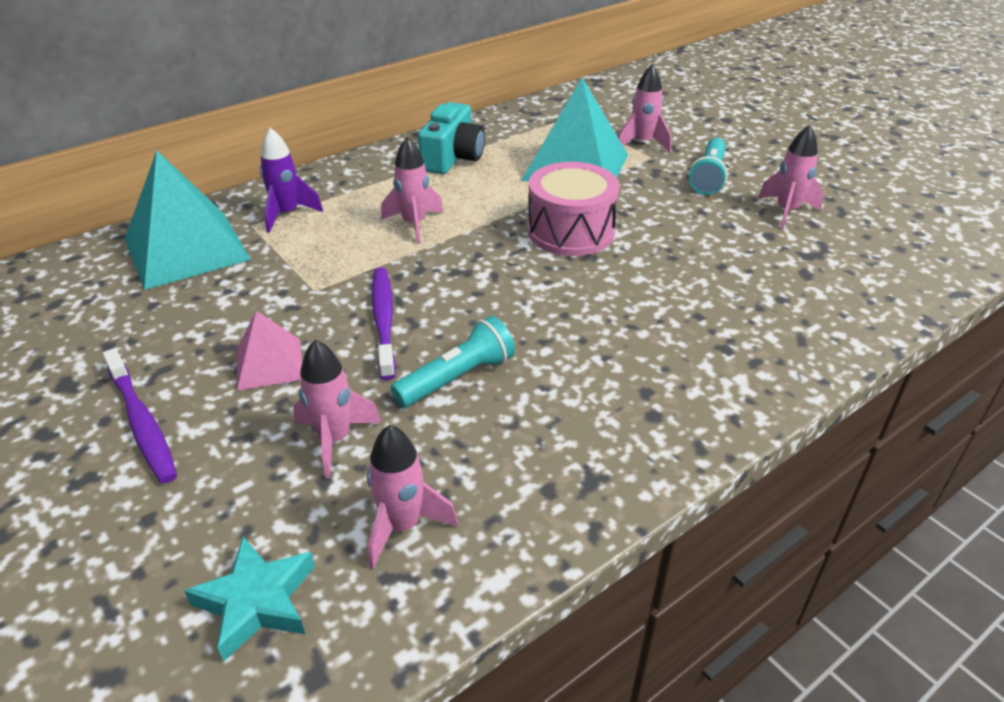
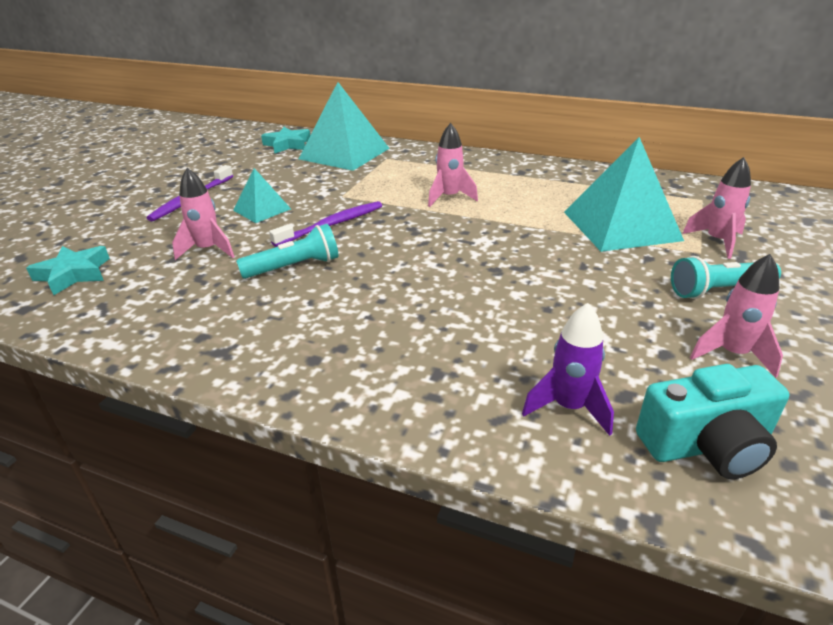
camera: 60 degrees right, 5 degrees down
pink pyramid [237,311,302,391] -> turquoise pyramid [233,168,291,223]
purple rocket [260,128,323,233] -> purple rocket moved to [522,303,614,436]
pink rocket [367,425,458,569] -> none
turquoise flashlight [391,316,515,407] -> turquoise flashlight turned 45 degrees counterclockwise [236,224,339,279]
turquoise camera [418,102,485,174] -> turquoise camera moved to [636,364,789,479]
pink drum [528,162,620,256] -> none
none -> turquoise star [261,127,310,154]

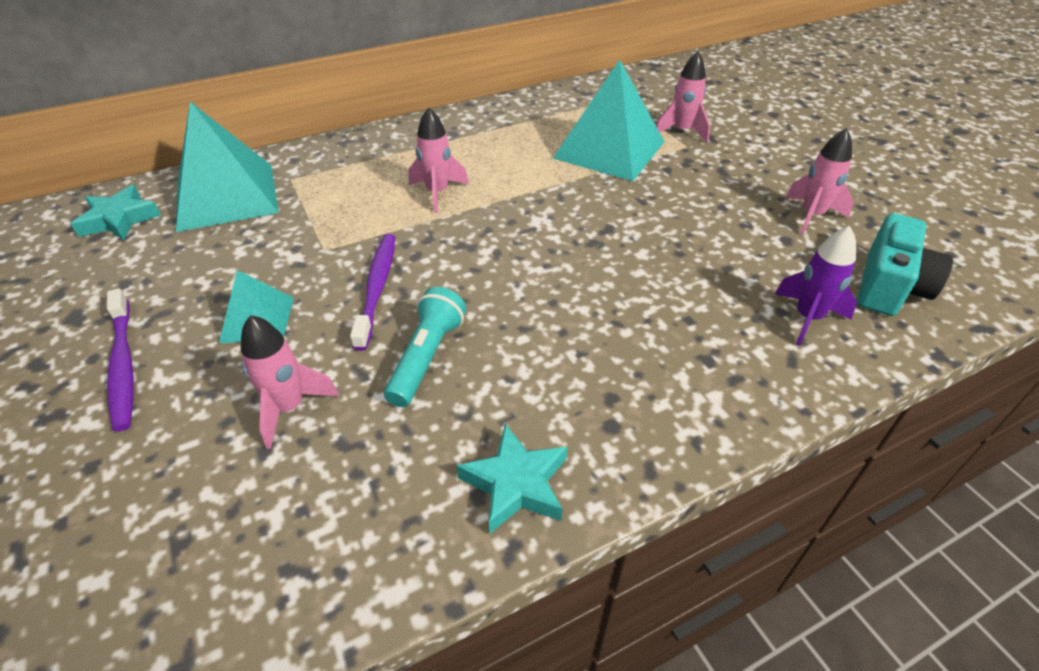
camera: 50 degrees left, 10 degrees up
turquoise star [26,246,110,295] -> turquoise star moved to [456,424,567,534]
turquoise flashlight [671,256,781,299] -> none

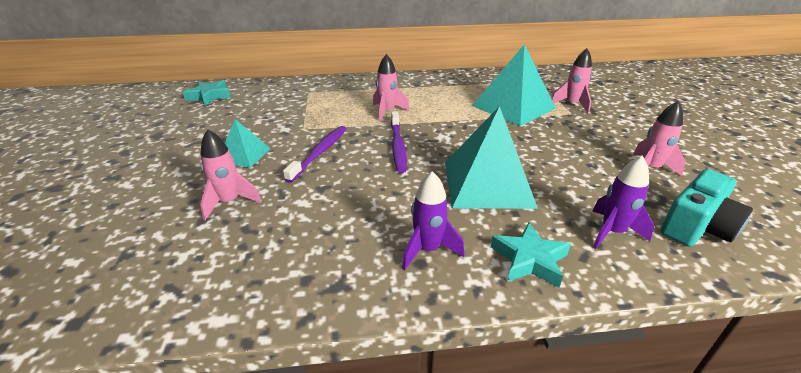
camera: 20 degrees right, 10 degrees down
purple toothbrush [107,288,134,432] -> purple toothbrush moved to [391,111,407,173]
turquoise pyramid [176,102,279,232] -> turquoise pyramid moved to [445,106,538,209]
turquoise flashlight [384,287,466,407] -> none
turquoise star [456,424,567,534] -> turquoise star moved to [491,223,571,287]
none -> purple rocket [402,171,464,270]

